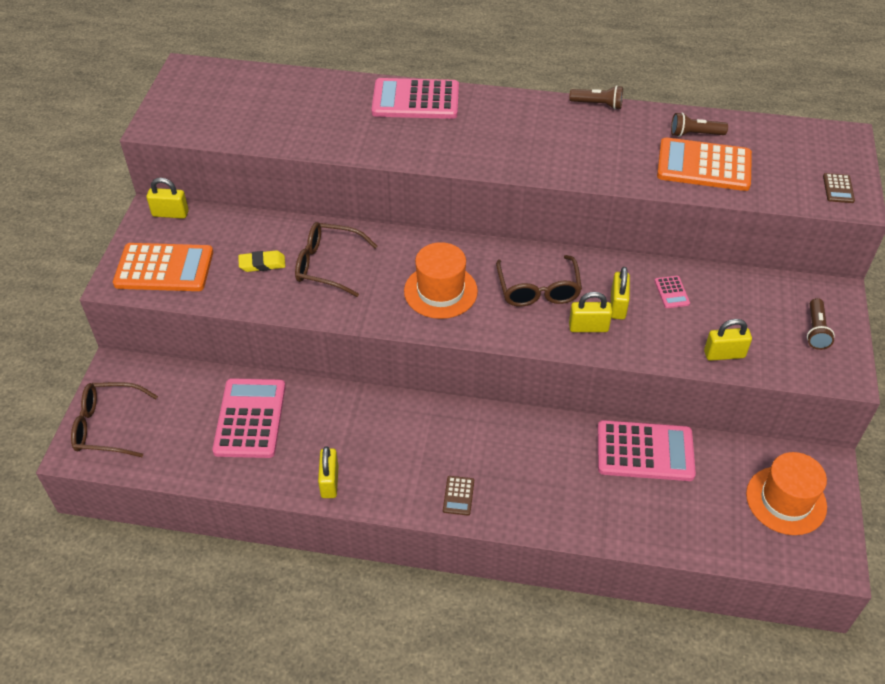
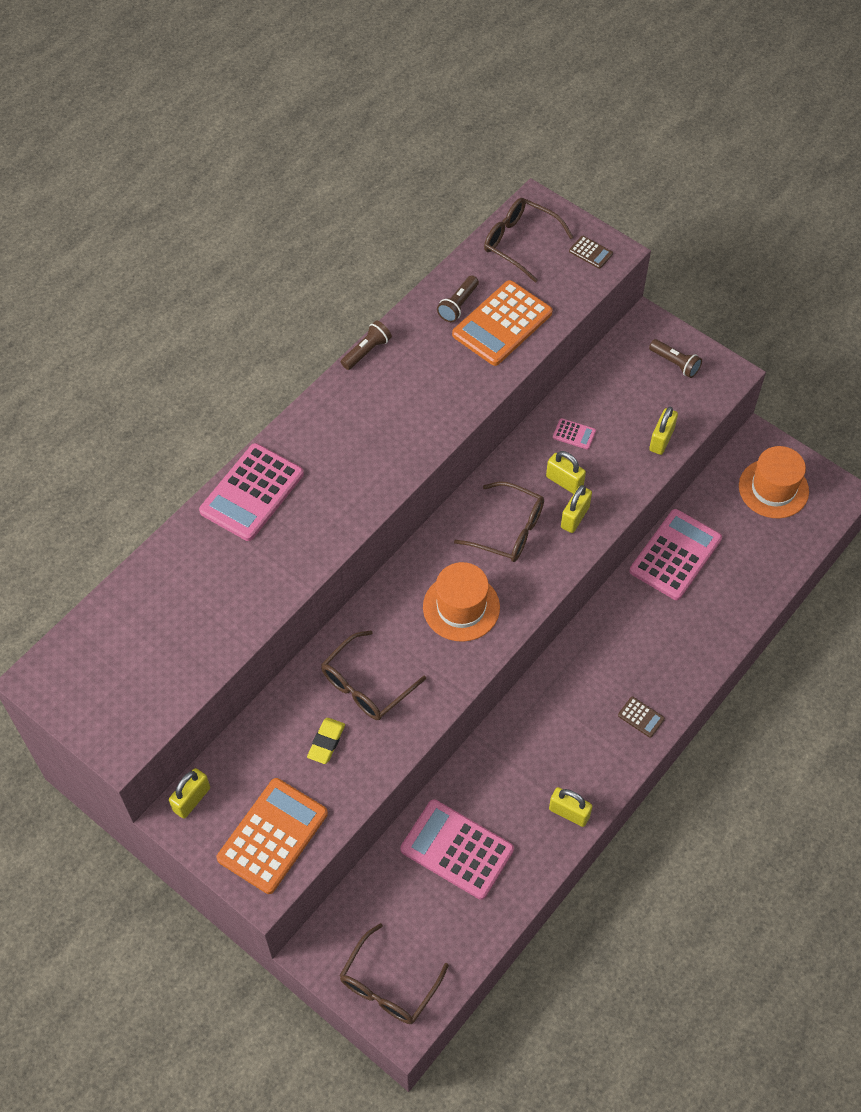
camera: 60 degrees left, 10 degrees up
none -> brown glasses [484,198,573,283]

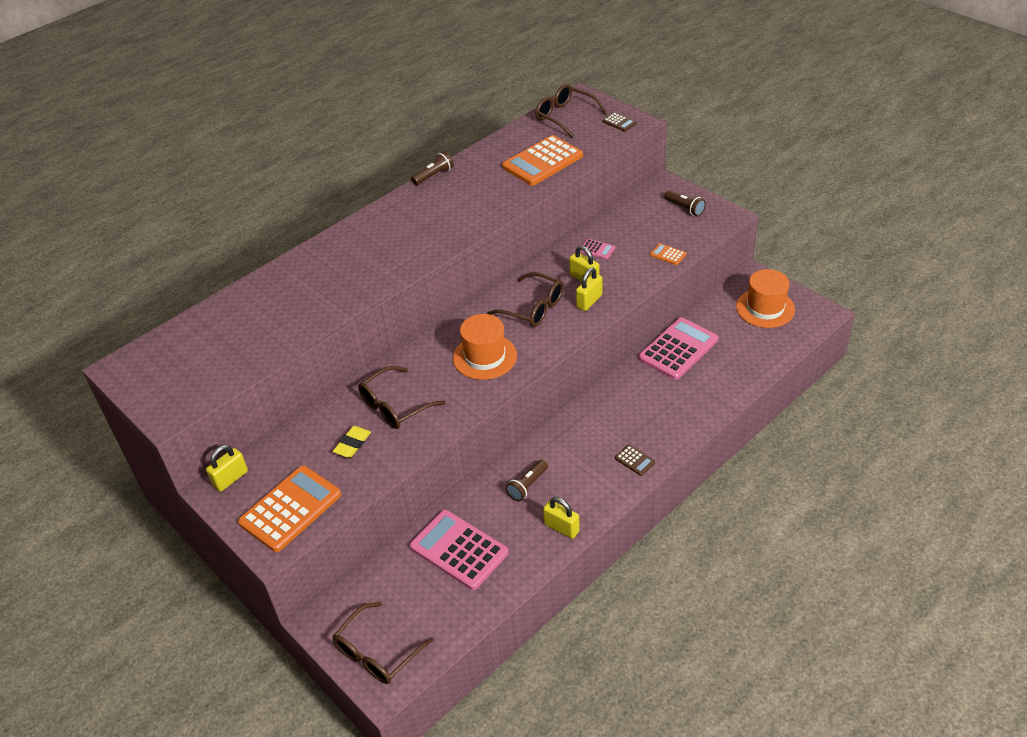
camera: 10 degrees right, 15 degrees down
pink calculator [199,443,304,541] -> none
brown flashlight [437,276,479,322] -> brown flashlight moved to [506,460,548,501]
yellow padlock [649,407,678,455] -> orange calculator [650,243,686,265]

